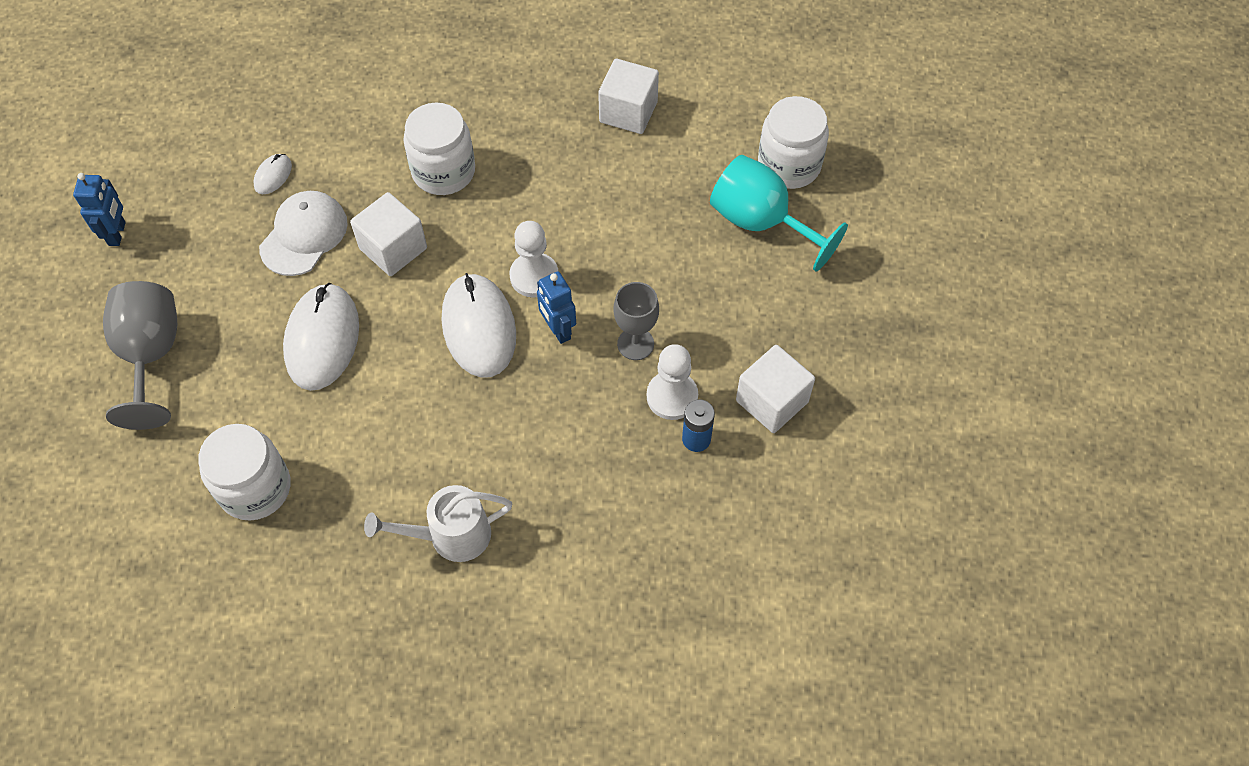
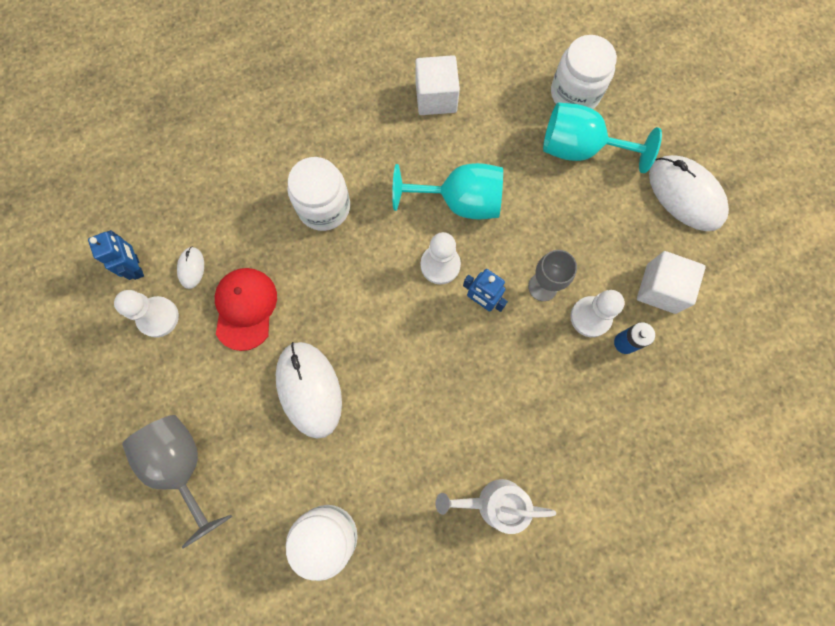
camera: 25 degrees left, 15 degrees up
blue robot [73,173,126,246] -> blue robot moved to [88,230,144,280]
white cap [259,191,348,276] -> red cap [215,268,277,351]
white cube [350,192,427,276] -> none
white watering can [364,485,512,562] -> white watering can turned 45 degrees clockwise [435,479,556,534]
white mouse [442,273,516,378] -> white mouse moved to [649,155,729,231]
none -> white pawn [114,290,179,338]
none -> turquoise goblet [392,163,503,219]

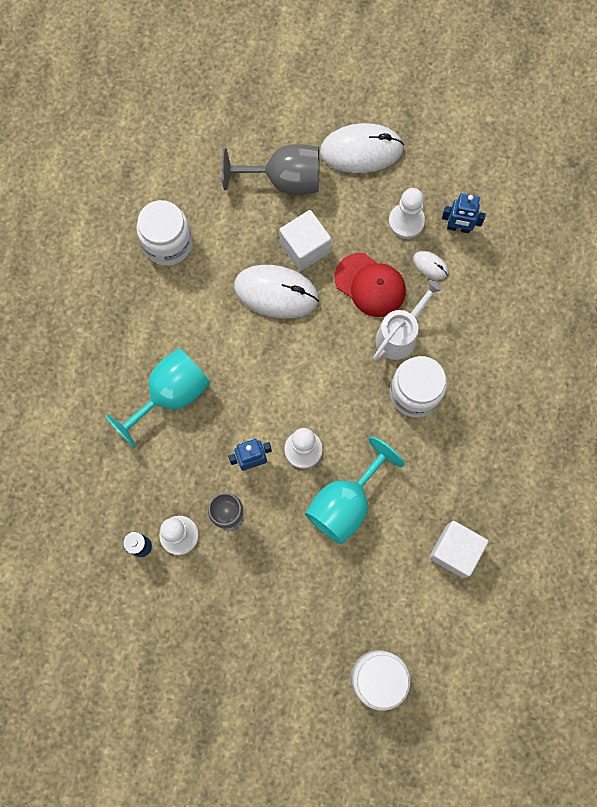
camera: 125 degrees right, 0 degrees up
white watering can [435,479,556,534] -> white watering can moved to [373,280,443,361]
turquoise goblet [543,102,662,173] -> turquoise goblet moved to [105,348,211,448]
white cube [637,251,706,314] -> white cube moved to [279,210,331,271]
white mouse [649,155,729,231] -> white mouse moved to [320,123,404,173]

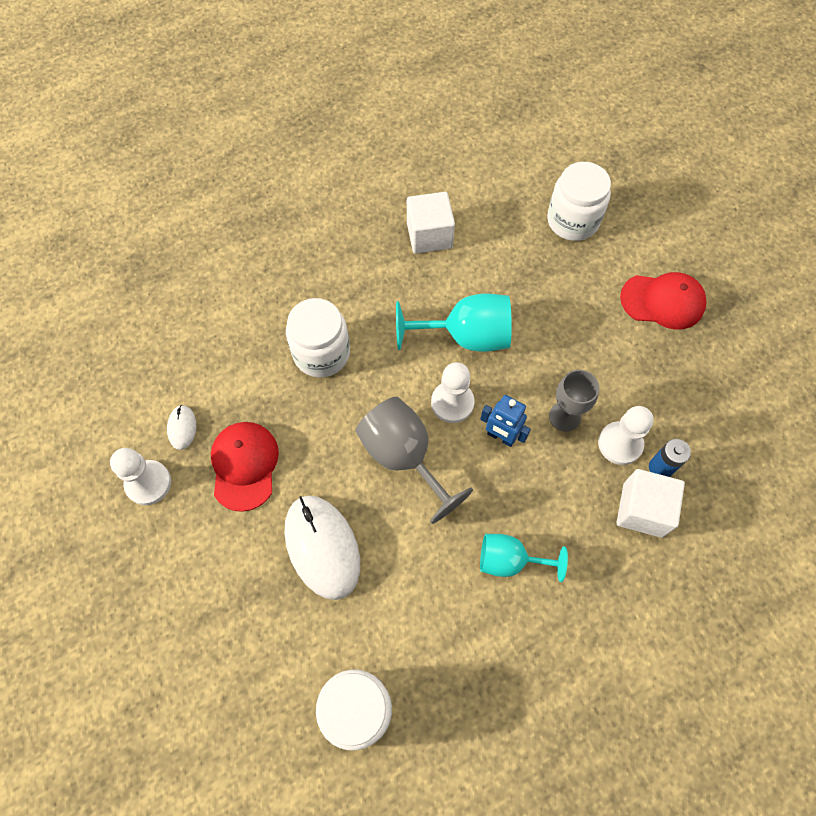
camera: 130 degrees left, 10 degrees down
turquoise goblet [105,348,211,448] -> turquoise goblet [480,534,568,582], size x0.65
grey goblet [222,144,319,194] -> grey goblet moved to [356,397,473,524]
white cube [279,210,331,271] -> white cube moved to [617,469,685,538]
white mouse [320,123,404,173] -> none
white watering can [373,280,443,361] -> none
blue robot [442,193,486,233] -> none
none -> red cap [620,272,707,329]

